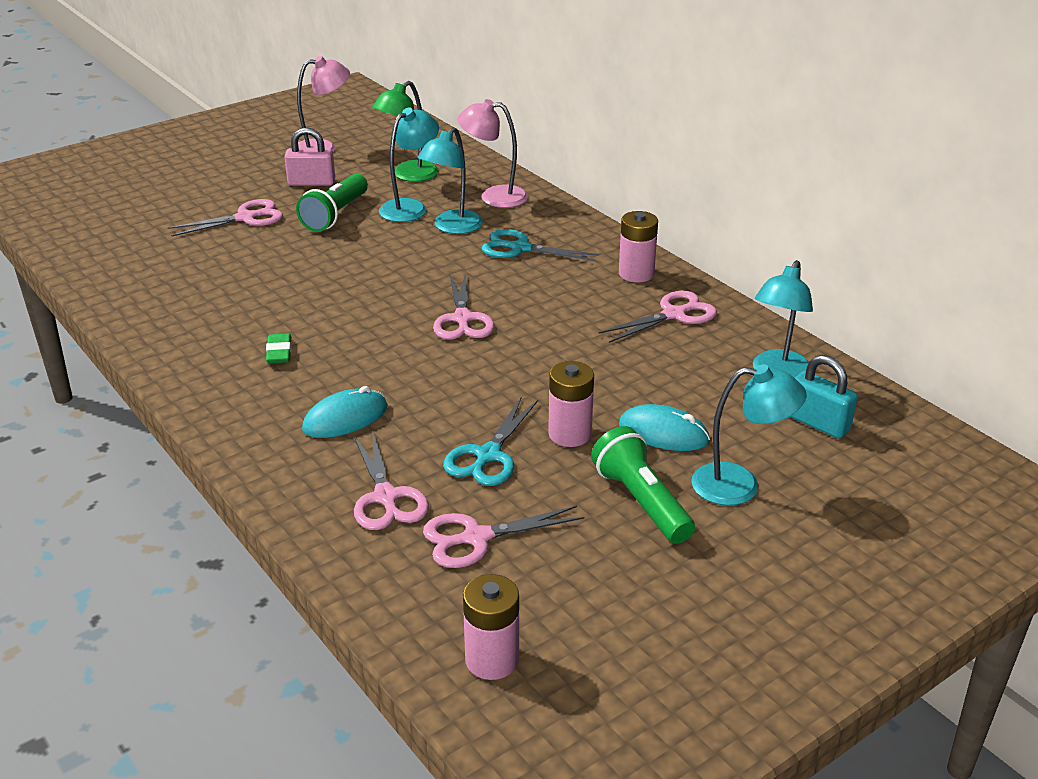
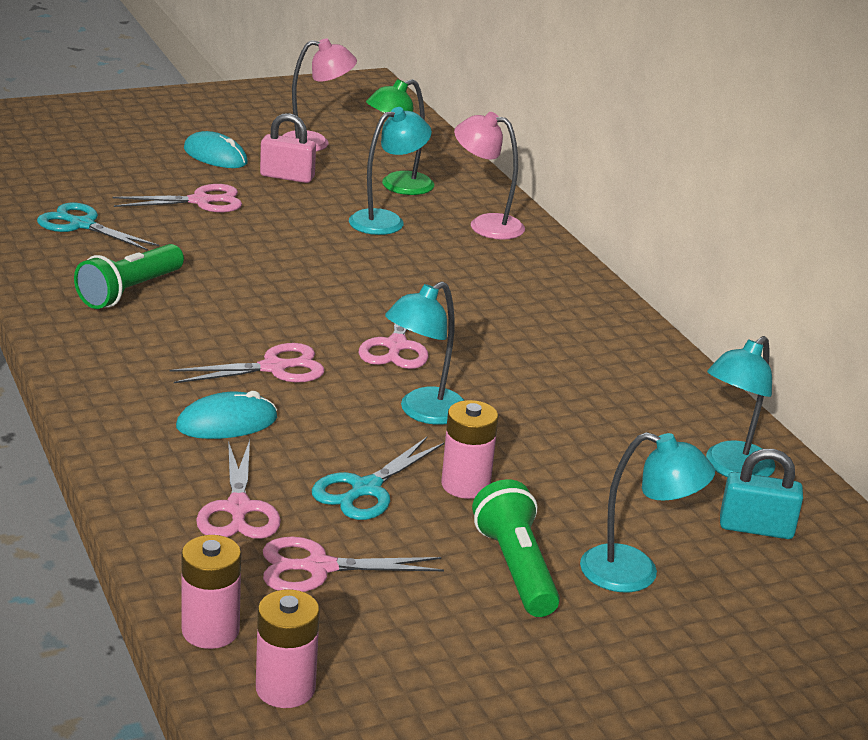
camera: 10 degrees right, 5 degrees down
green eraser [266,333,292,363] -> none
green flashlight [296,174,368,232] -> green flashlight moved to [74,244,184,309]
turquoise lamp [417,127,483,234] -> turquoise lamp moved to [385,281,465,425]
turquoise scissors [482,229,599,261] -> turquoise scissors moved to [37,202,159,251]
pink scissors [599,290,717,343] -> pink scissors moved to [170,343,325,383]
pink battery [619,211,658,283] -> pink battery moved to [181,535,241,649]
turquoise mouse [619,404,710,451] -> turquoise mouse moved to [184,131,248,168]
turquoise padlock [790,355,857,439] -> turquoise padlock turned 45 degrees counterclockwise [720,449,803,539]

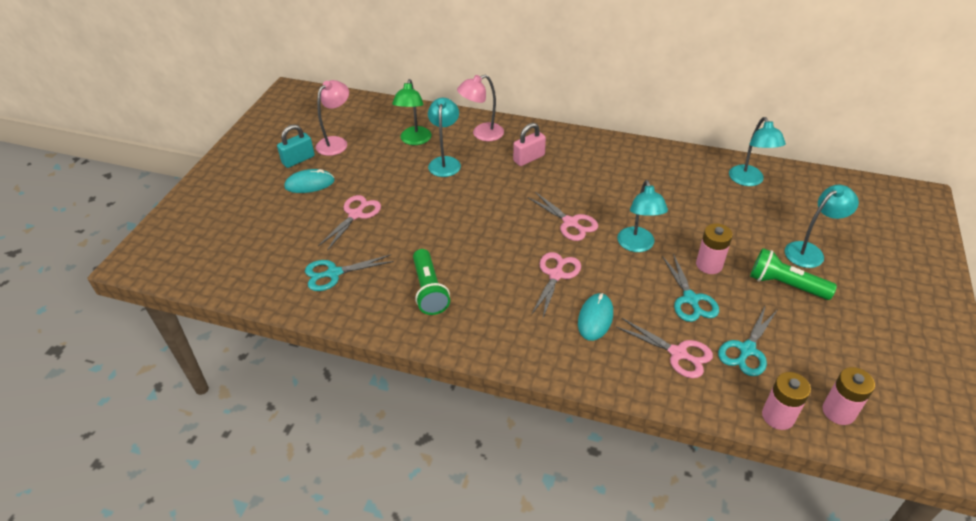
camera: 45 degrees left, 15 degrees up
pink padlock [260,113,316,183] -> pink padlock moved to [513,123,546,166]
pink scissors [263,537,444,592] -> turquoise scissors [718,305,778,376]
turquoise padlock [720,449,803,539] -> turquoise padlock moved to [277,124,315,168]

